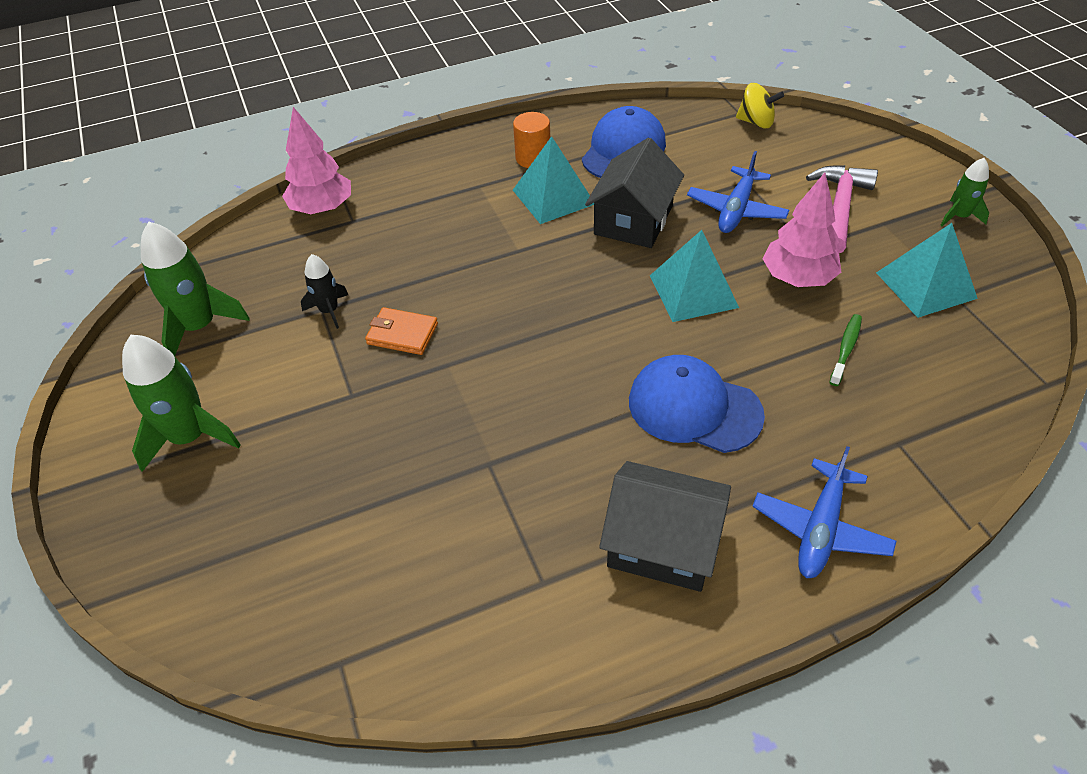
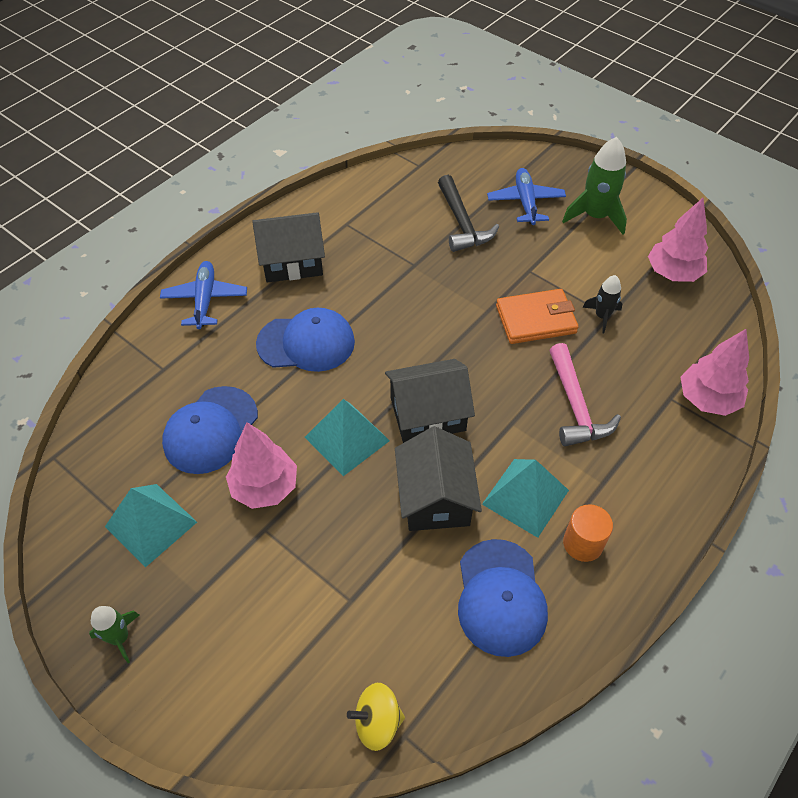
camera: 150 degrees right, 5 degrees up
green rocket [141,222,250,356] -> pink tree [648,198,708,282]
orange wallet [365,307,438,355] -> orange wallet [496,289,579,344], size x1.50
blue plane [687,151,789,233] -> blue plane moved to [487,168,566,225]
pink hammer [806,165,878,253] -> pink hammer moved to [550,343,621,446]
green toothbrush [829,314,862,386] -> blue cap [162,386,258,474]
none -> black house [385,359,475,443]
none -> black hammer [438,175,499,252]

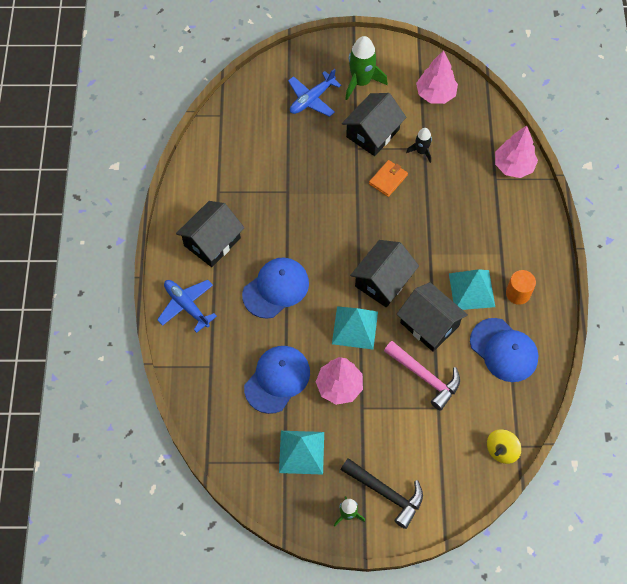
camera: 40 degrees left, 10 degrees up
blue cap [162,386,258,474] -> blue cap turned 135 degrees counterclockwise [244,346,310,414]
black hammer [438,175,499,252] -> black hammer moved to [341,458,423,529]
blue plane [487,168,566,225] -> blue plane turned 90 degrees counterclockwise [288,69,341,117]
orange wallet [496,289,579,344] -> orange wallet [369,160,408,197], size x0.67
pink hammer [550,343,621,446] -> pink hammer moved to [384,341,460,411]
none -> black house [342,93,406,156]

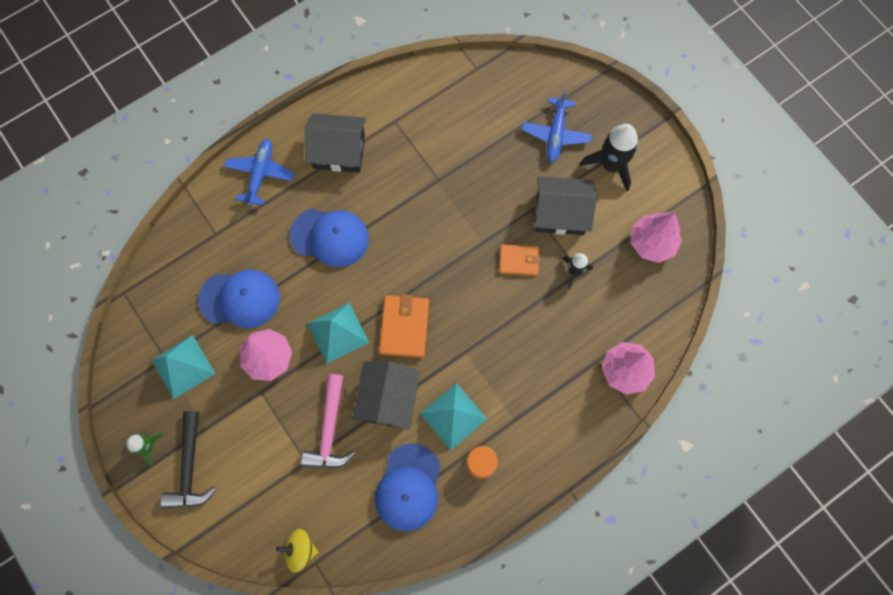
camera: 55 degrees right, 10 degrees up
blue plane [288,69,341,117] -> blue plane turned 90 degrees counterclockwise [522,90,592,163]
green rocket [345,36,388,100] -> black rocket [580,124,638,191]
black house [350,240,419,307] -> orange wallet [379,294,429,358]

